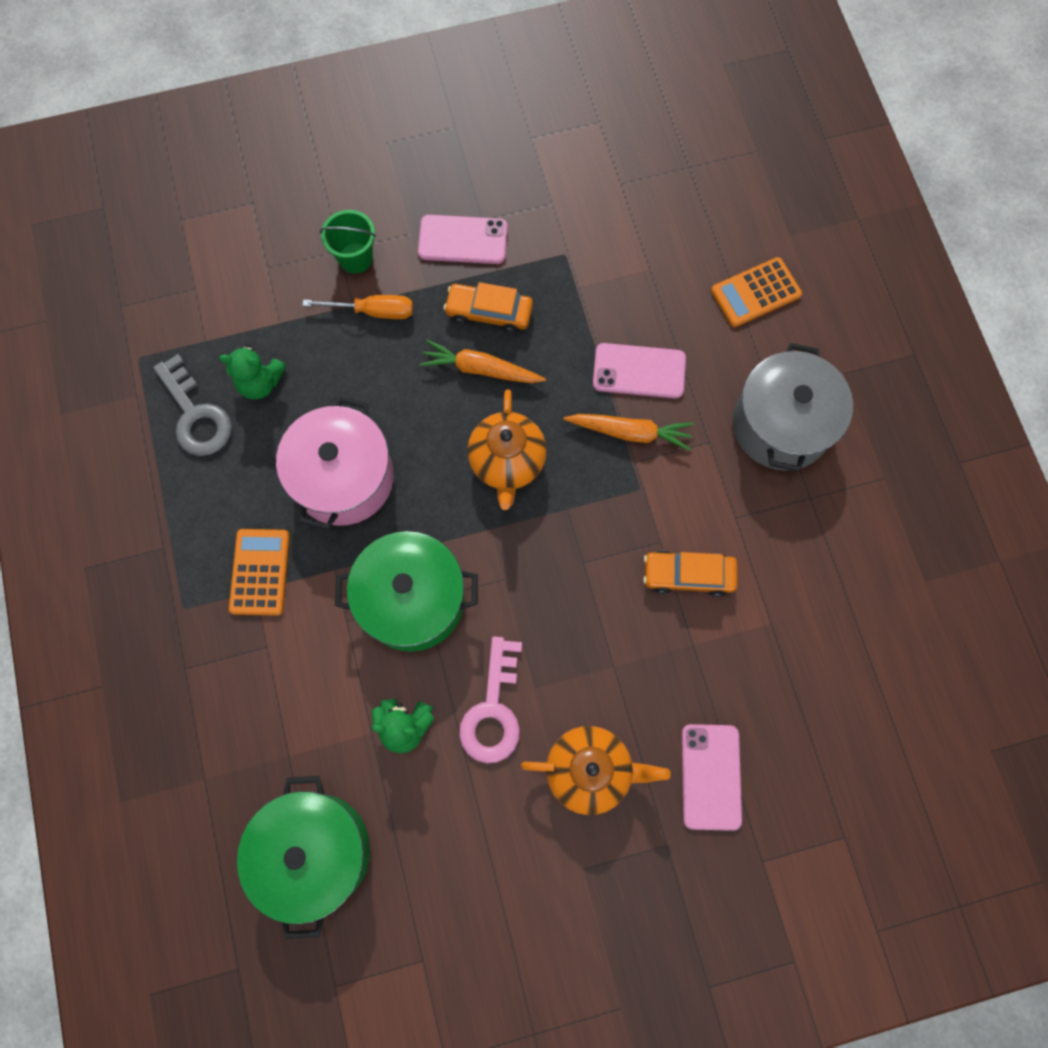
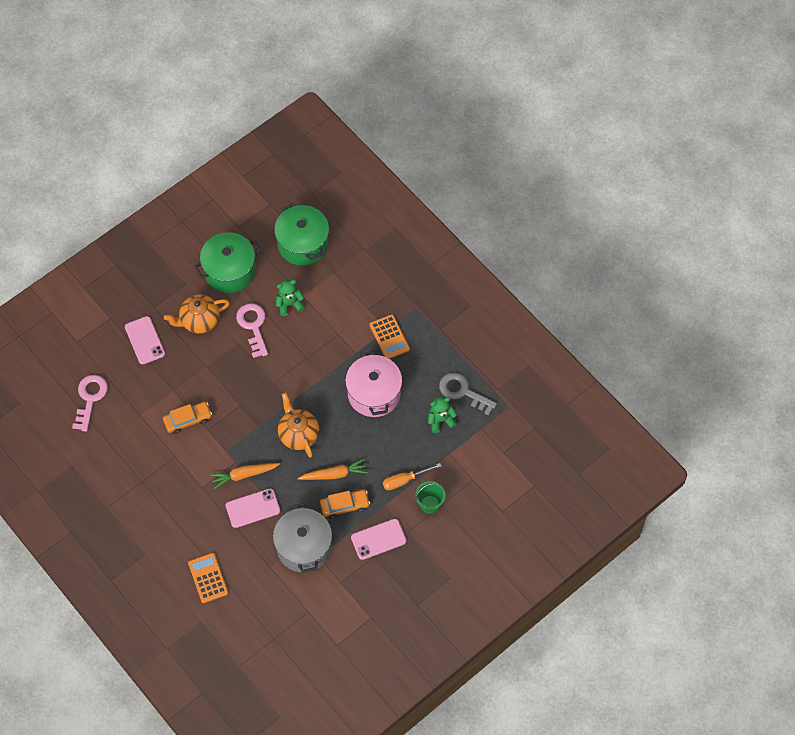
camera: 155 degrees right, 10 degrees down
green pot [335,531,478,652] -> green pot moved to [194,232,261,293]
orange calculator [711,257,802,327] -> orange calculator turned 60 degrees counterclockwise [188,553,228,603]
grey pot [733,343,853,472] -> grey pot moved to [273,503,332,573]
none -> pink key [72,375,108,432]

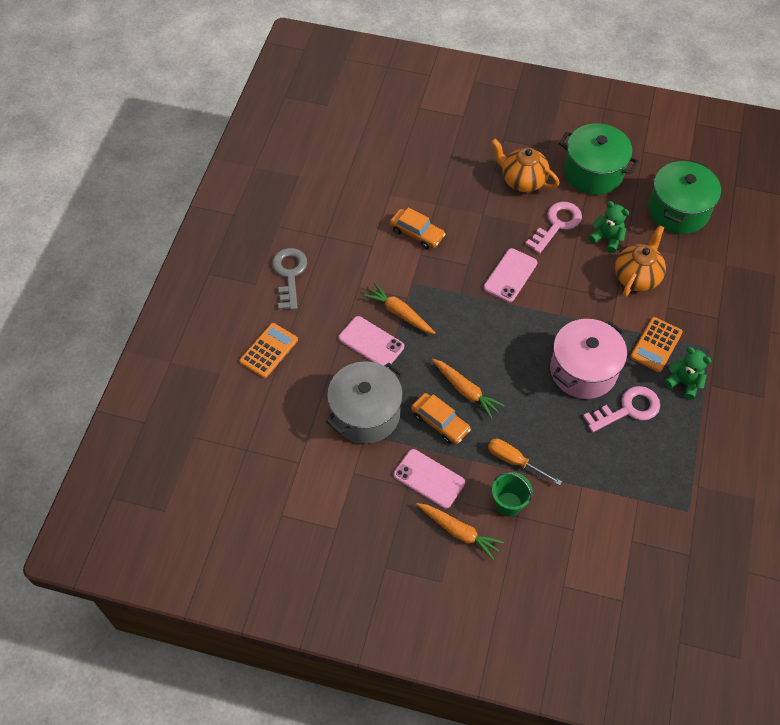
camera: 55 degrees right, 5 degrees down
pink key [72,375,108,432] -> pink key moved to [583,386,660,432]
pink phone [125,316,165,364] -> pink phone moved to [483,248,537,302]
orange teapot [278,392,319,458] -> orange teapot moved to [615,225,666,297]
green teddy bear [428,397,457,433] -> green teddy bear moved to [664,347,712,400]
grey key [439,372,497,416] -> grey key moved to [272,248,307,310]
none -> orange carrot [416,503,504,560]

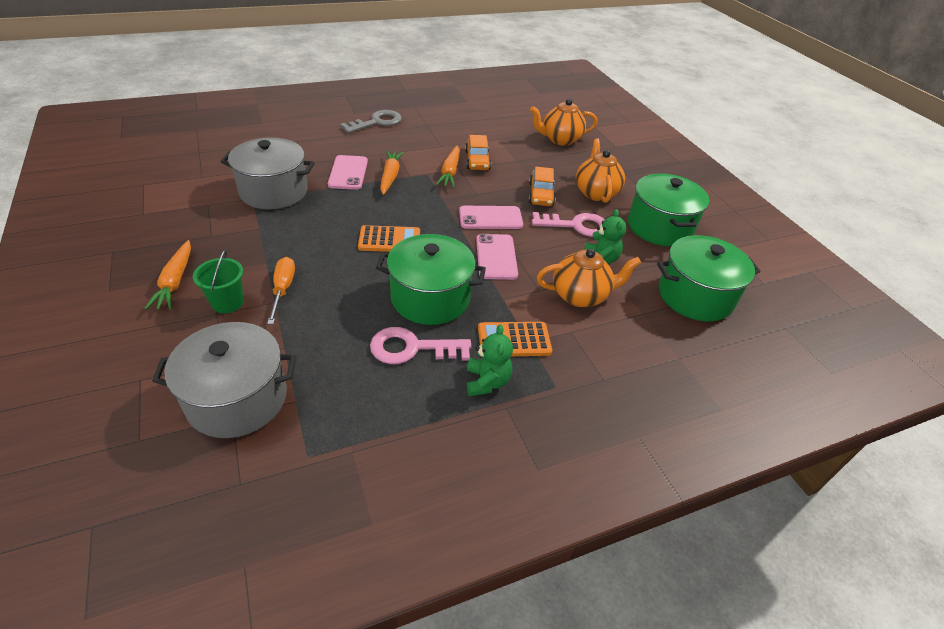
camera: 50 degrees right, 15 degrees down
orange calculator [239,323,298,378] -> orange calculator moved to [358,225,420,252]
pink phone [394,449,465,509] -> pink phone moved to [476,234,518,280]
orange car [411,393,471,444] -> orange car moved to [529,167,555,206]
orange carrot [432,359,505,419] -> orange carrot moved to [436,146,460,188]
pink pot [550,319,627,399] -> green pot [376,234,486,325]
pink key [583,386,660,432] -> pink key turned 150 degrees clockwise [370,327,471,364]
none -> grey pot [152,322,296,438]
none -> orange teapot [530,99,598,146]

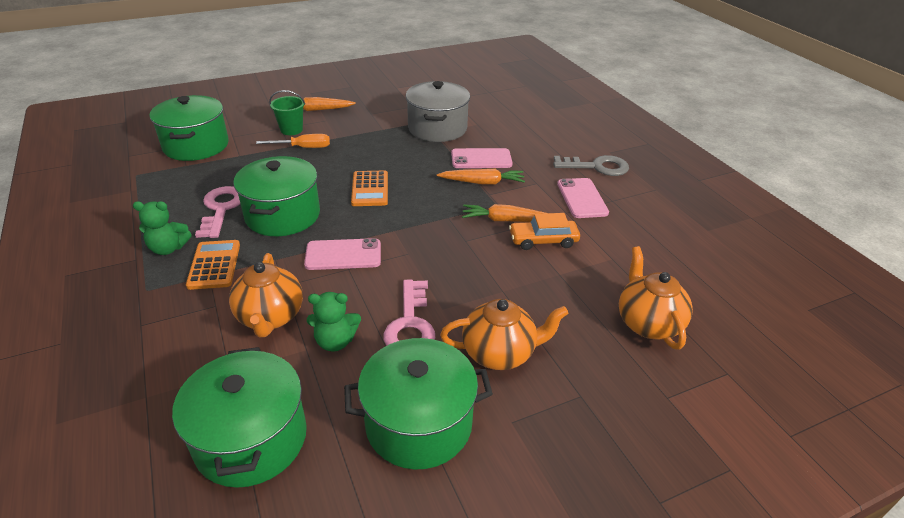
camera: 90 degrees right, 5 degrees down
grey pot [152,322,296,438] -> green pot [149,95,229,161]
grey key [340,110,402,133] -> grey key turned 45 degrees counterclockwise [553,155,629,176]
pink phone [459,206,523,229] -> pink phone moved to [557,178,609,218]
orange car [529,167,555,206] -> none

